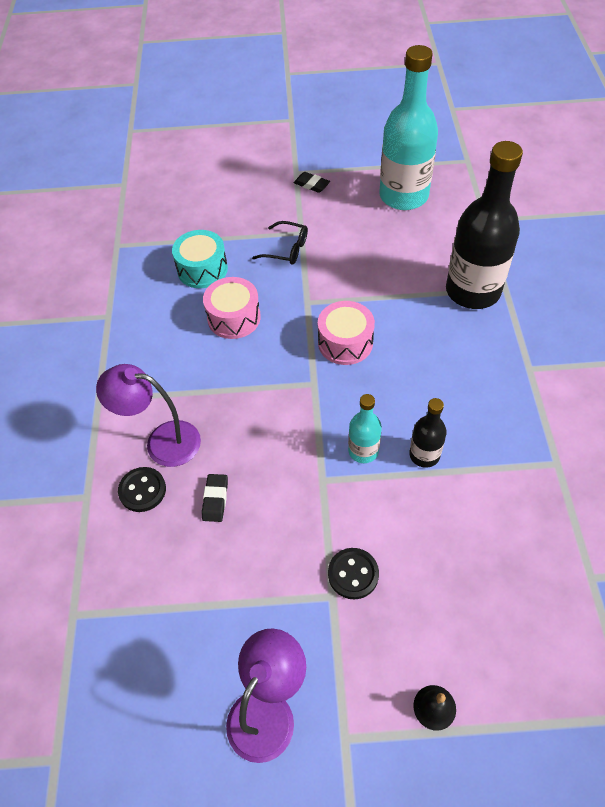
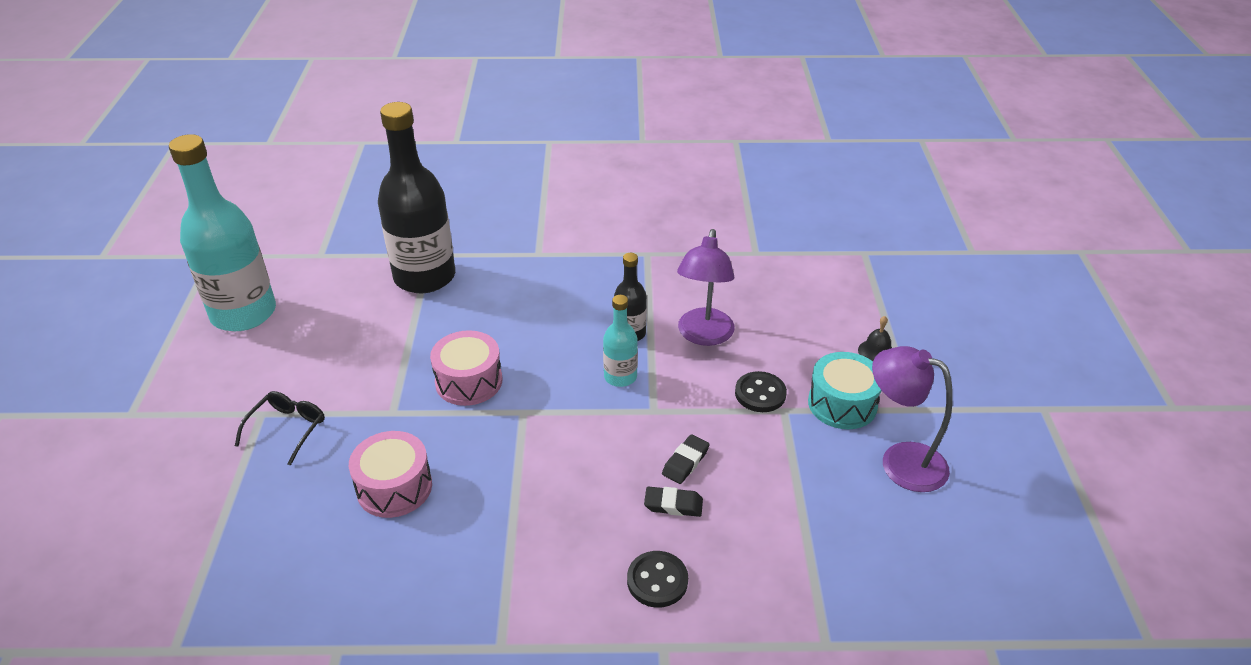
camera: 90 degrees left, 15 degrees down
purple lamp [96,364,201,467] -> purple lamp moved to [677,229,734,346]
turquoise drum [172,230,228,288] -> turquoise drum moved to [808,352,882,429]
black eraser [294,172,330,193] -> black eraser moved to [662,434,710,484]

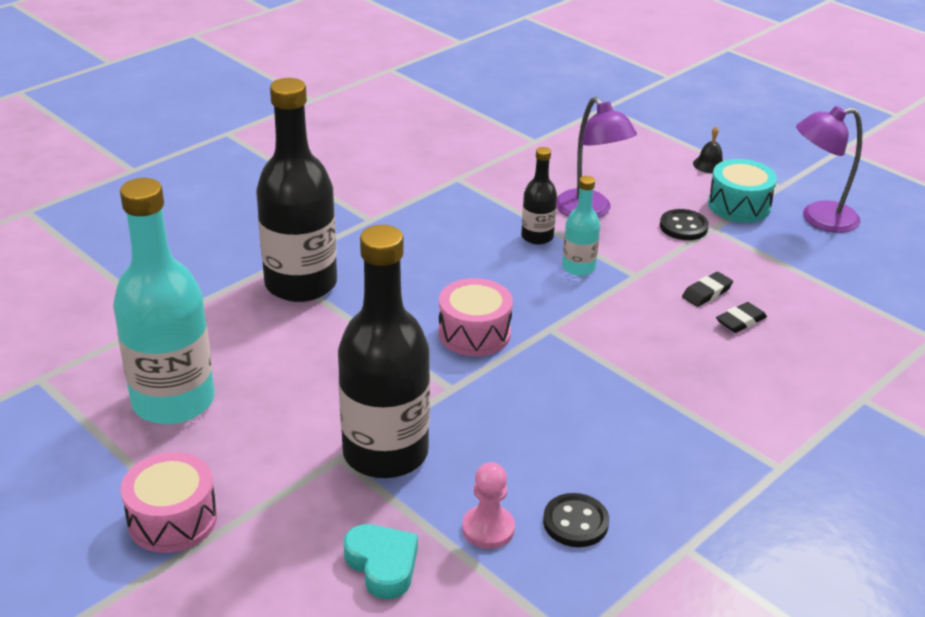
camera: 45 degrees left, 5 degrees down
black glasses [235,391,325,466] -> black bottle [338,225,430,478]
pink drum [349,431,432,518] -> pink drum moved to [121,452,217,553]
black button [627,551,688,608] -> black button moved to [543,493,609,547]
black eraser [662,434,710,484] -> black eraser turned 60 degrees clockwise [682,272,733,307]
none -> turquoise heart [344,524,418,599]
none -> pink pawn [462,462,515,549]

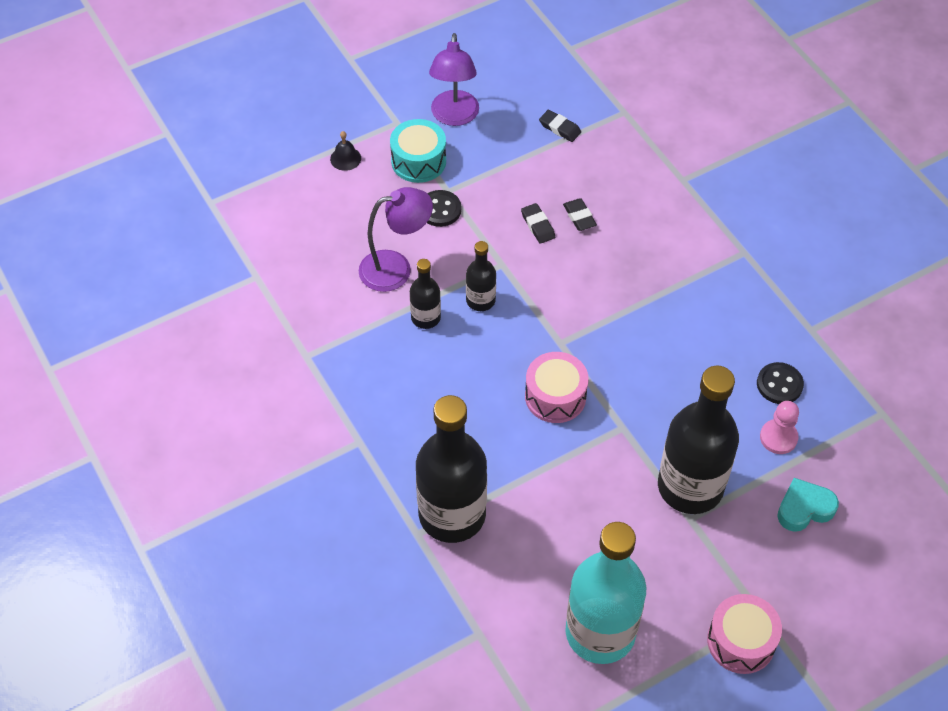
camera: 75 degrees left, 20 degrees up
turquoise bottle [562,176,600,276] -> black bottle [466,241,496,311]
none -> black eraser [539,110,581,142]

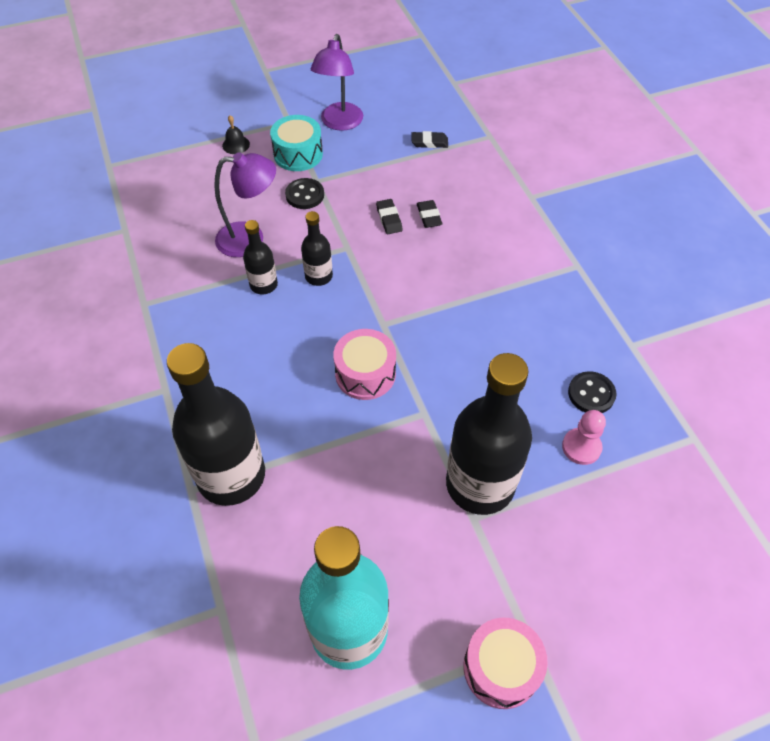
camera: 10 degrees right, 0 degrees up
black eraser [539,110,581,142] -> black eraser turned 45 degrees counterclockwise [412,131,448,148]
turquoise heart [777,478,839,532] -> none

